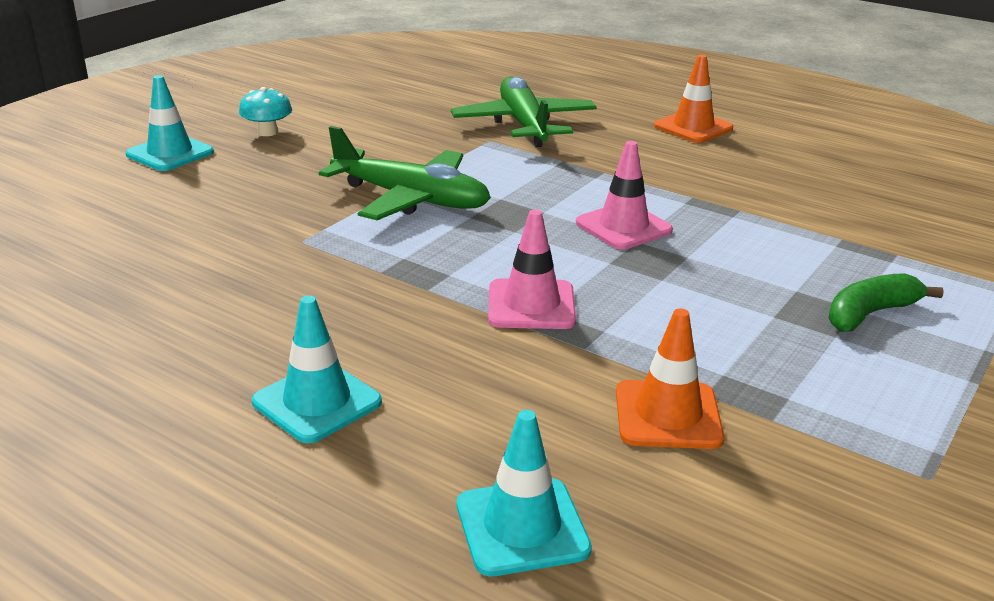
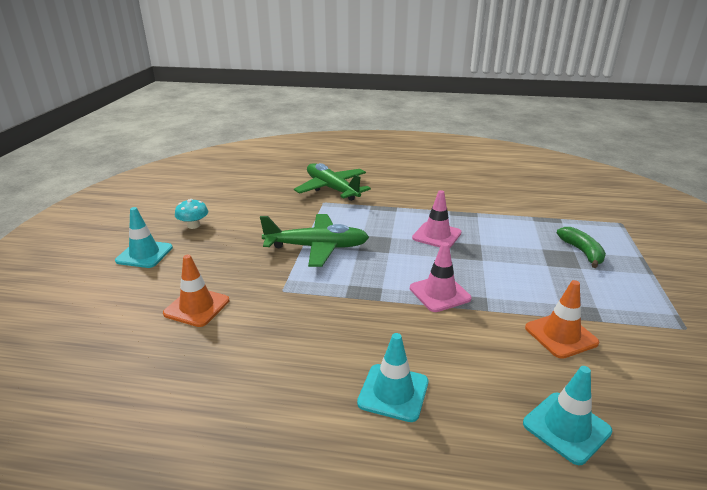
camera: 25 degrees left, 0 degrees up
orange traffic cone [654,55,733,143] -> orange traffic cone moved to [163,255,229,327]
green banana [828,273,944,332] -> green banana turned 135 degrees clockwise [557,227,606,268]

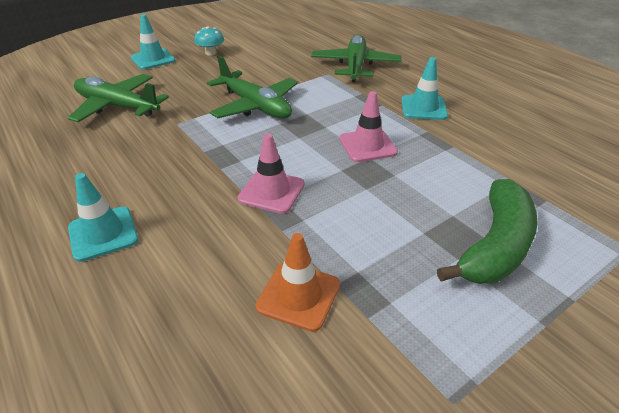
camera: 45 degrees right, 10 degrees up
orange traffic cone [163,255,229,327] -> green plane [68,74,169,122]
turquoise traffic cone [523,366,613,465] -> turquoise traffic cone moved to [402,57,448,120]
green banana [557,227,606,268] -> green banana [437,179,537,284], size x1.64

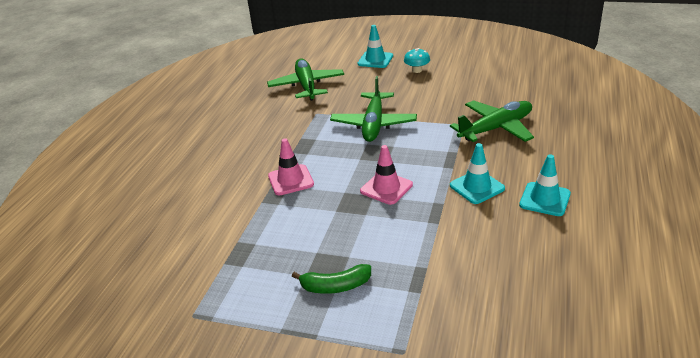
camera: 55 degrees right, 5 degrees down
turquoise traffic cone [68,173,138,262] -> turquoise traffic cone moved to [519,154,571,216]
orange traffic cone [256,233,340,332] -> none
green banana [437,179,537,284] -> green banana [292,264,371,294], size x0.61

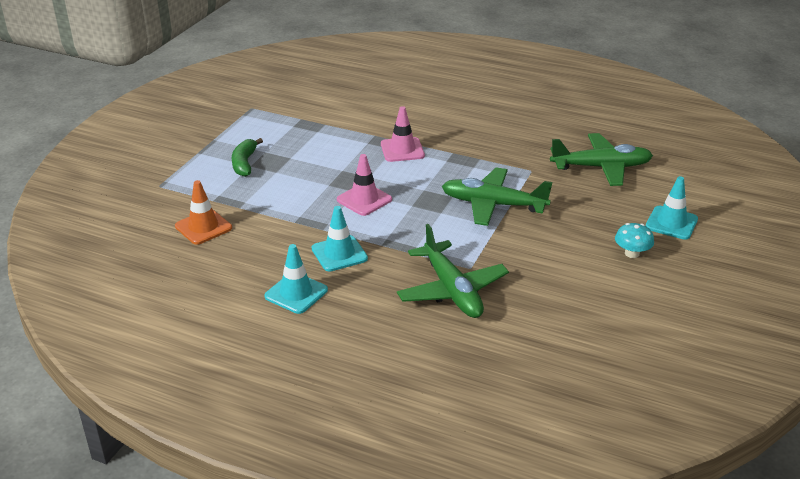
camera: 95 degrees right, 0 degrees up
none -> orange traffic cone [175,180,232,245]

